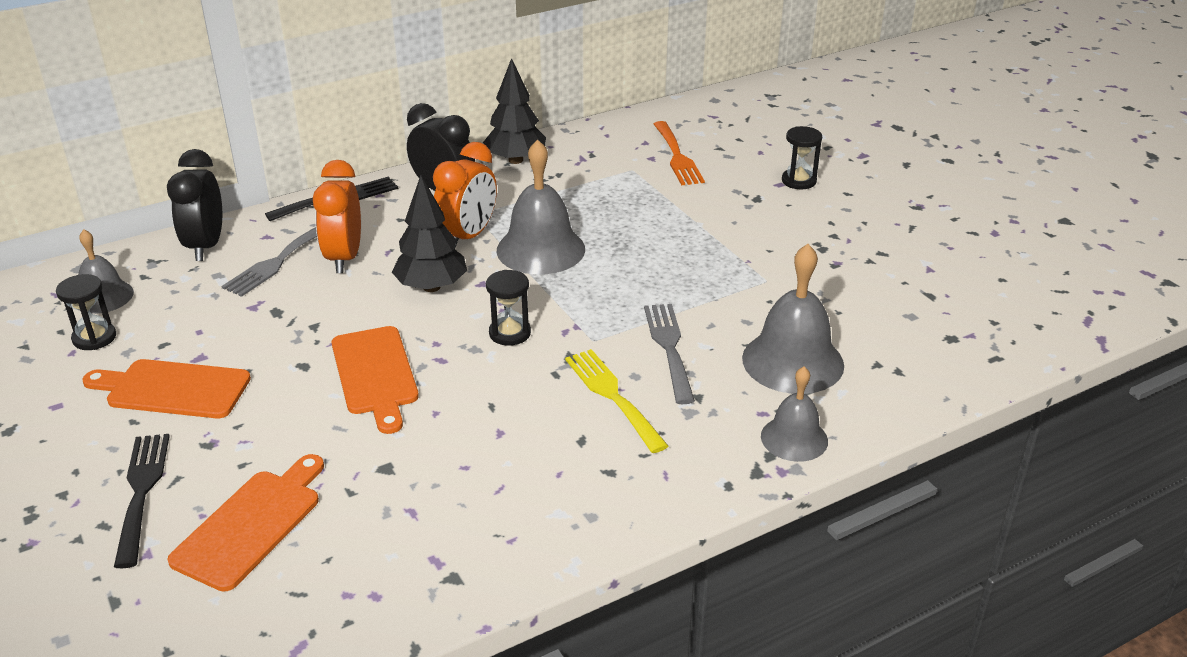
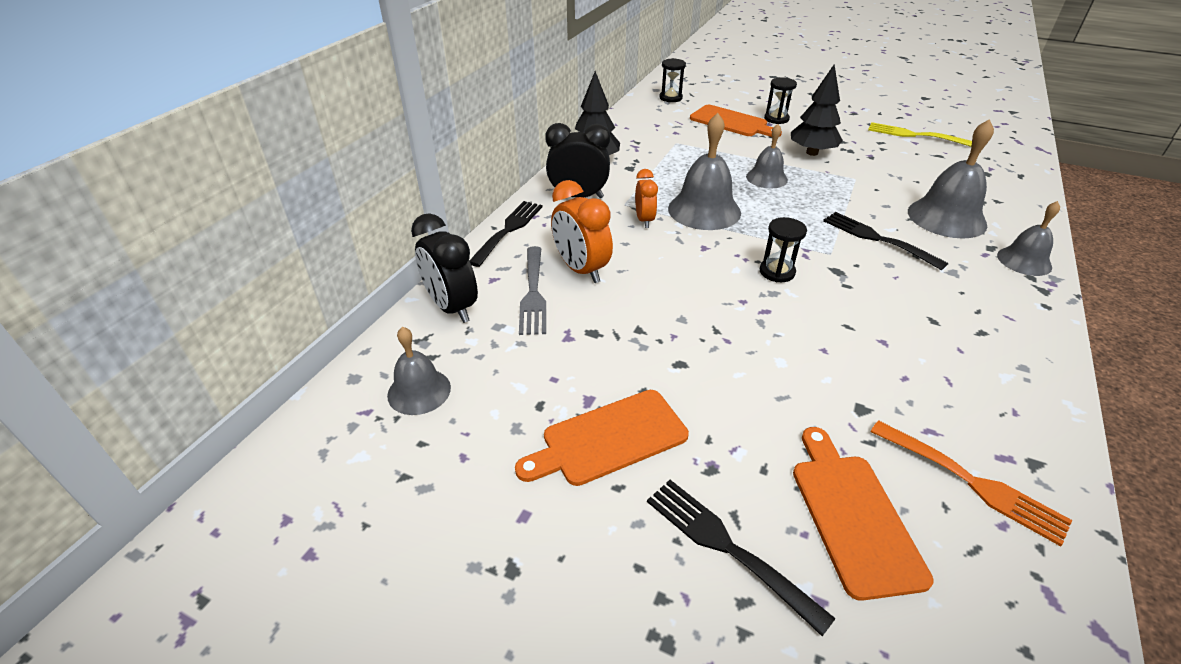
camera: 35 degrees left, 5 degrees up
black hourglass [56,274,116,350] -> black hourglass moved to [660,58,686,102]
orange cutting board [332,326,419,434] -> orange cutting board moved to [690,105,782,137]
black tree [392,175,467,292] -> black tree moved to [791,64,843,156]
orange clock [433,142,497,249] -> orange clock [635,169,658,228], size x0.62
yellow fork [565,349,668,453] -> yellow fork moved to [868,122,972,147]
grey fork [644,304,695,404] -> black fork [823,212,948,270]
orange fork [654,121,705,185] -> orange fork moved to [870,420,1072,546]
none -> grey bell [746,124,788,188]

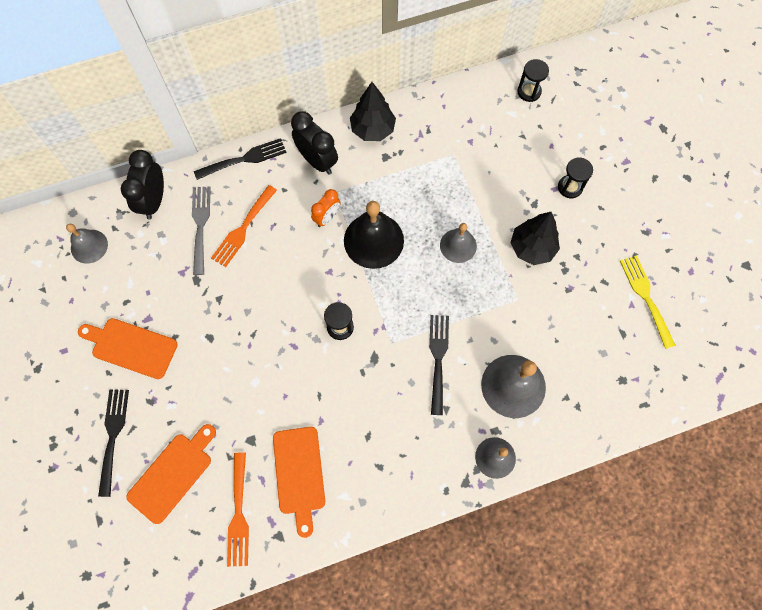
camera: 45 degrees right, 30 degrees up
grey fork [519,246,546,335] -> grey fork turned 135 degrees clockwise [192,187,211,275]
orange clock [551,180,613,283] -> orange fork [211,185,277,267]
grey bell [668,113,741,230] -> black bell [344,201,404,269]
orange cutting board [690,105,782,137] -> orange cutting board moved to [273,427,325,538]

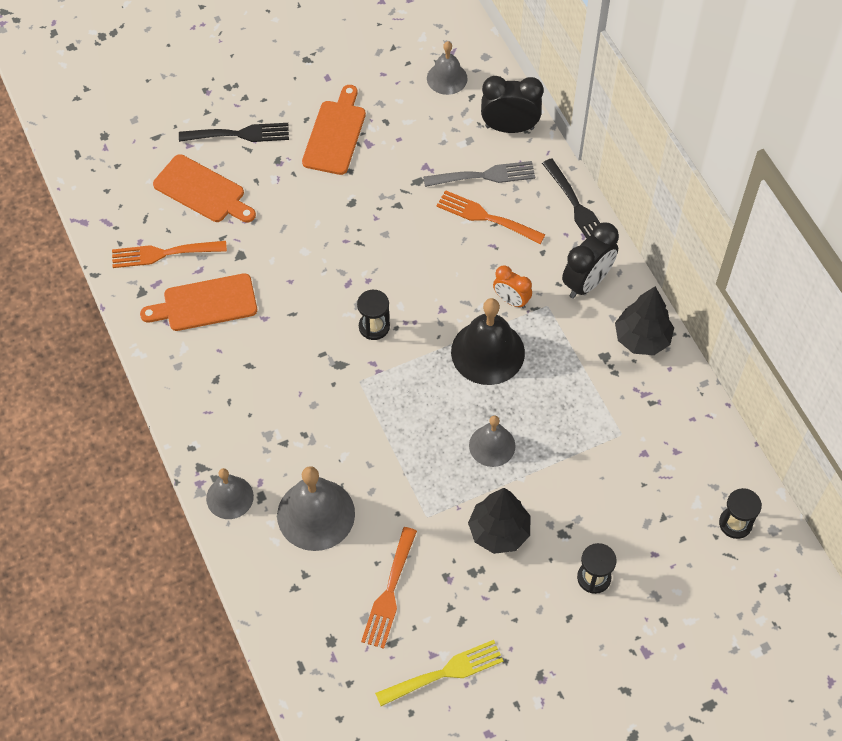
camera: 85 degrees right, 10 degrees down
black fork [429,315,449,415] -> none
none -> orange fork [361,527,417,649]

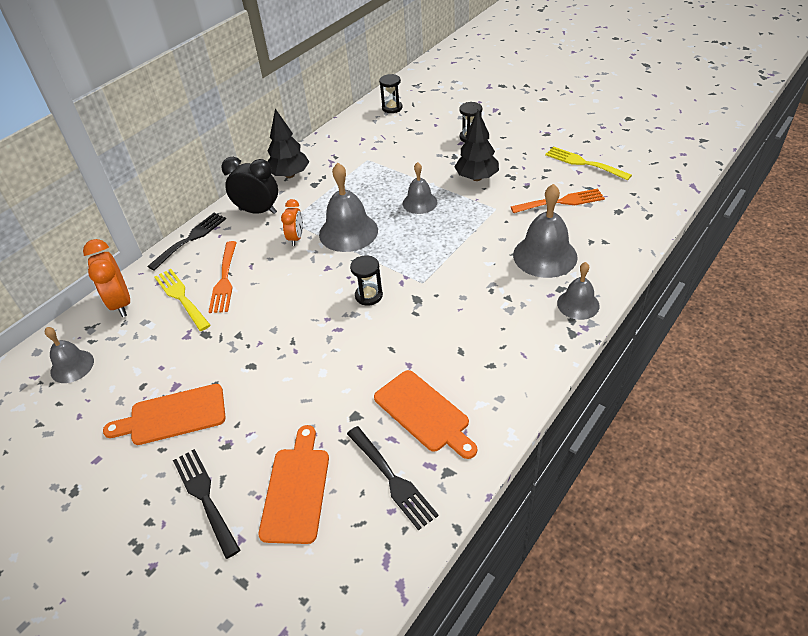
camera: 115 degrees left, 15 degrees down
orange fork [112,241,227,268] -> black fork [347,426,439,530]
grey fork [423,161,535,187] -> yellow fork [154,269,211,331]
black bell [451,298,525,385] -> grey bell [319,163,378,252]
black clock [481,76,543,133] -> orange clock [83,239,130,317]

